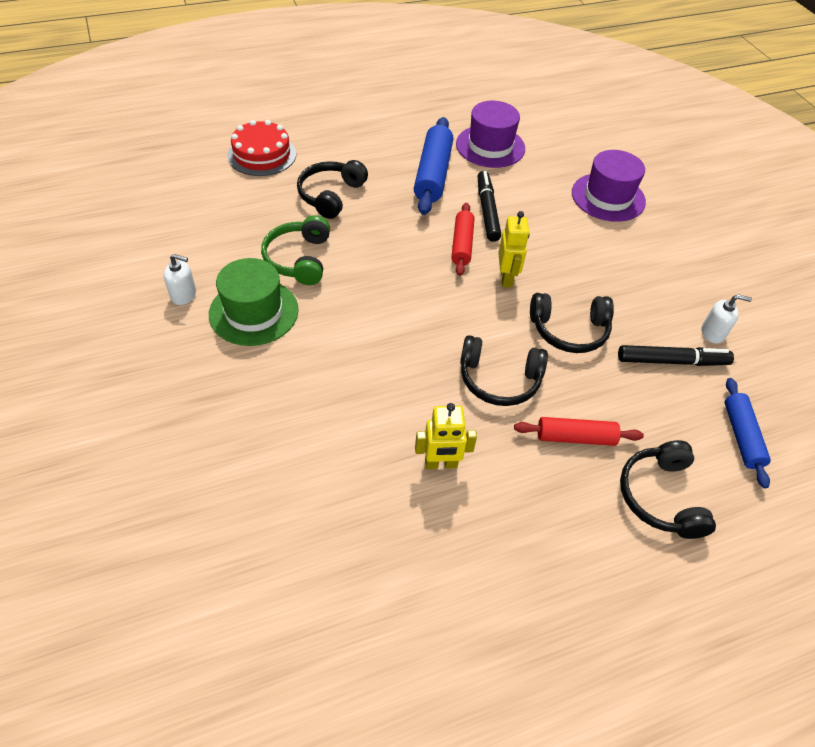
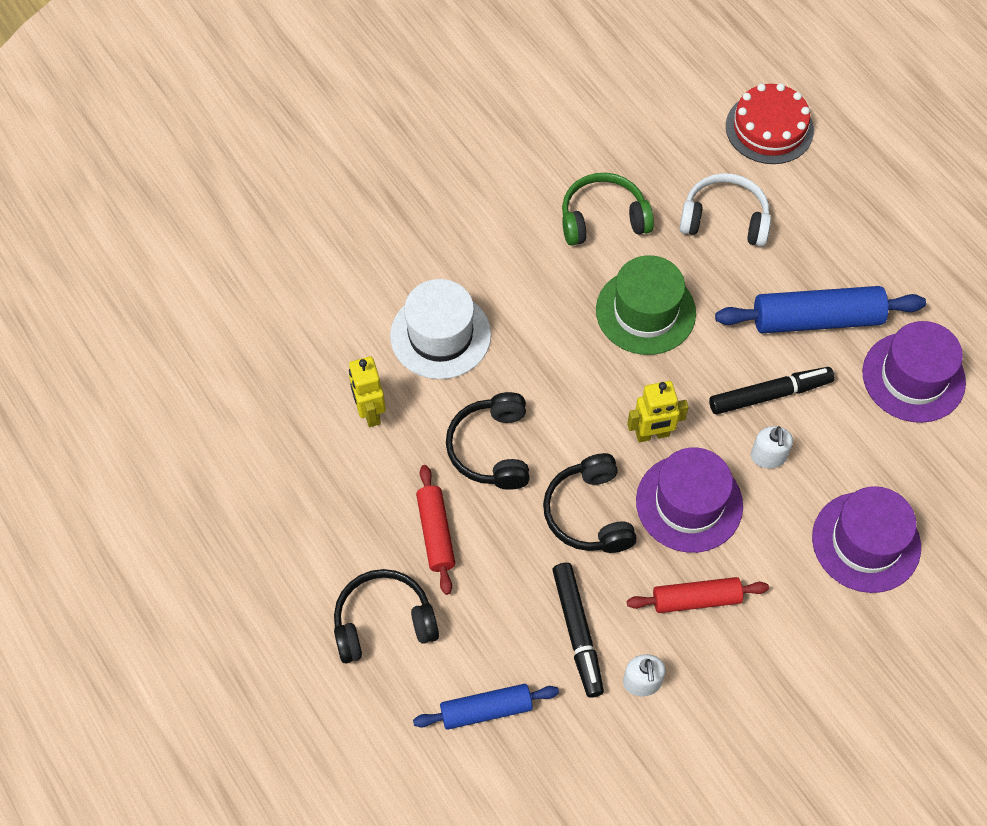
camera: 80 degrees right, 10 degrees up
white soap dispenser [164,254,196,305] -> white soap dispenser moved to [751,426,793,469]
green hat [209,258,299,346] -> green hat moved to [596,255,696,355]
black headphones [297,160,368,219] -> white headphones [679,173,771,247]
red rolling pin [451,203,474,276] -> red rolling pin moved to [627,577,769,613]
none -> white hat [390,279,491,379]
none -> purple hat [636,447,743,553]

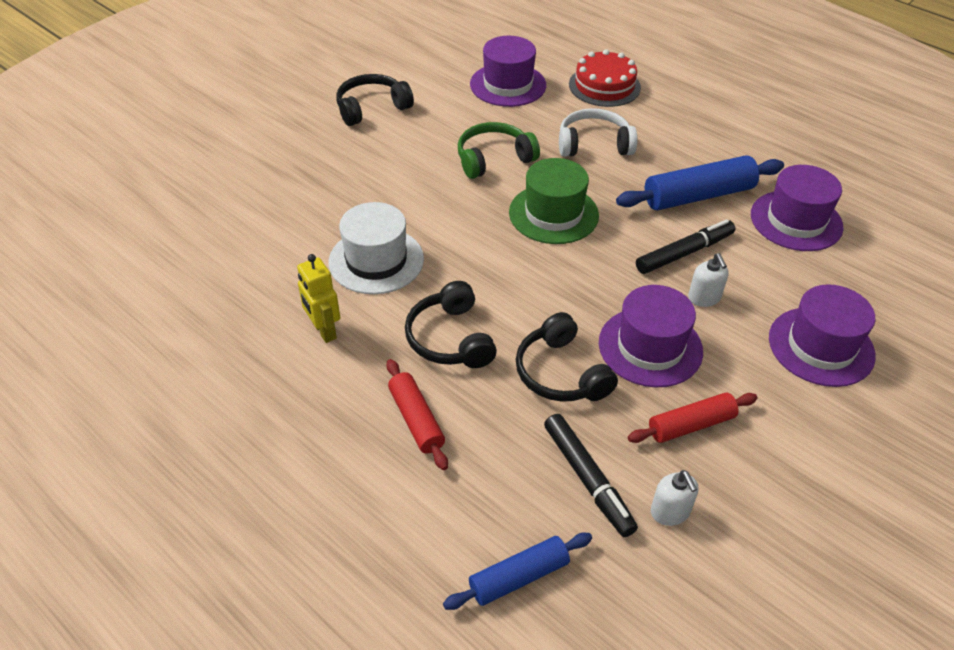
camera: 15 degrees left, 15 degrees down
black headphones [334,569,439,664] -> black headphones moved to [336,74,414,126]
yellow robot [627,381,689,442] -> none
none -> purple hat [470,36,546,107]

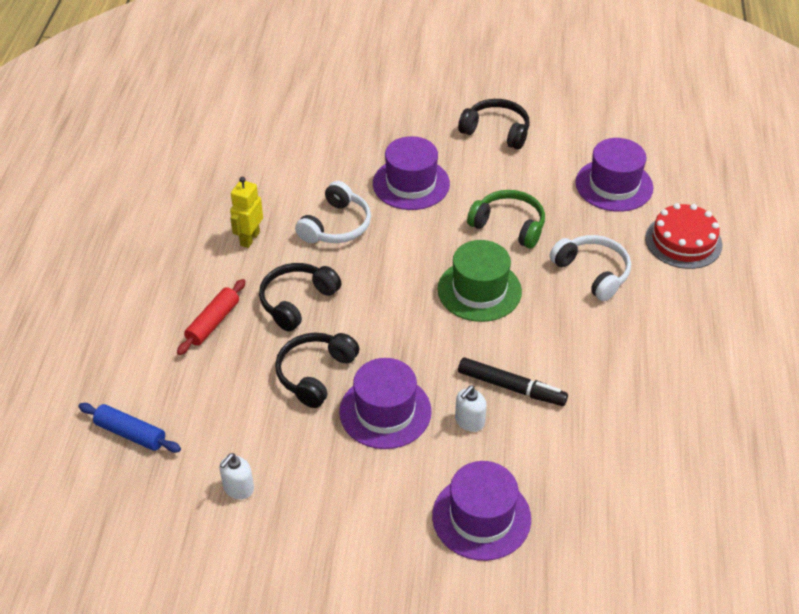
camera: 55 degrees right, 0 degrees up
white hat [328,202,424,294] -> white headphones [295,181,371,243]
black marker [544,414,638,537] -> none
blue rolling pin [616,155,784,210] -> none
red rolling pin [628,393,758,443] -> none
purple hat [751,165,843,251] -> purple hat moved to [373,136,450,210]

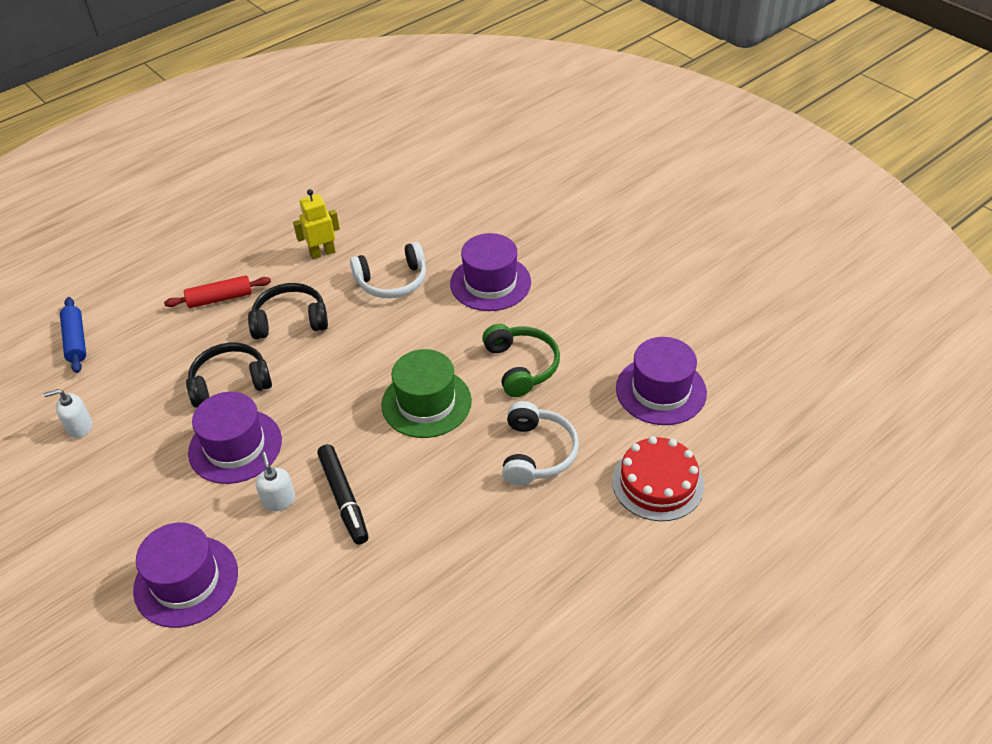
camera: 45 degrees right, 0 degrees up
white soap dispenser [455,385,487,432] -> white soap dispenser turned 75 degrees clockwise [255,452,295,512]
black headphones [458,99,530,149] -> none

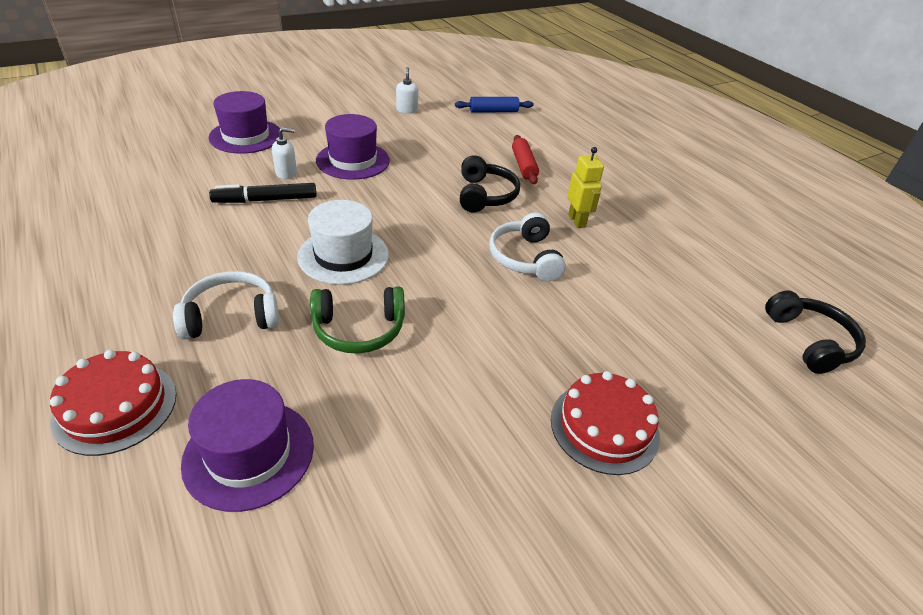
camera: 95 degrees right, 5 degrees down
black headphones [186,342,272,408] -> black headphones moved to [765,291,866,374]
green hat [381,349,472,438] -> white hat [297,200,389,285]
purple hat [450,233,531,311] -> none
white headphones [502,401,579,485] -> white headphones turned 150 degrees clockwise [173,271,279,340]
none -> red cake [551,371,660,475]

